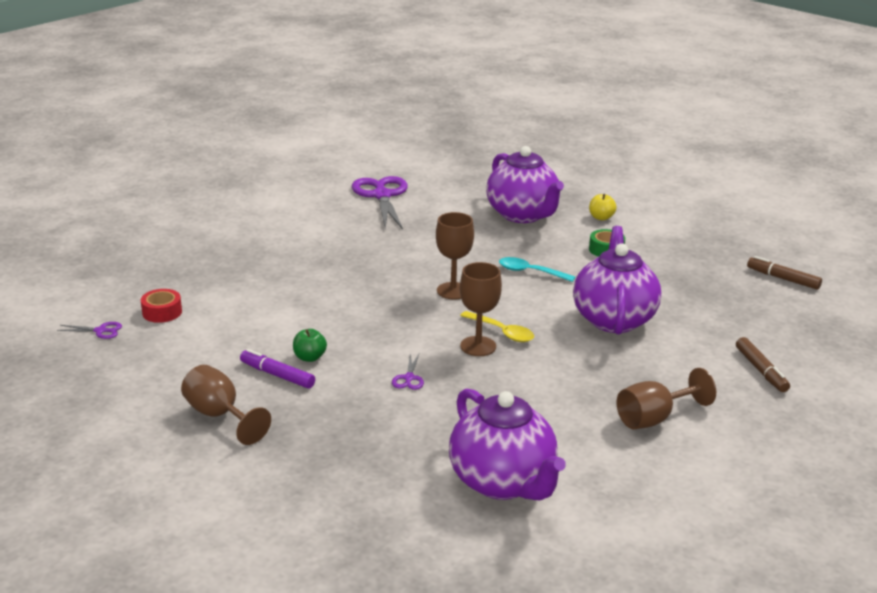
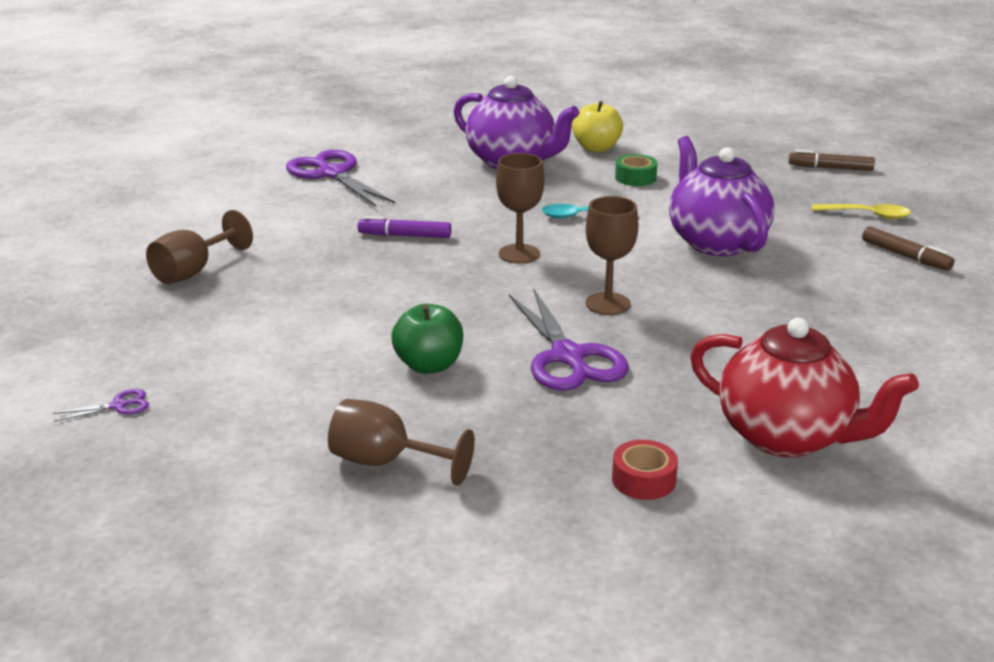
camera: 25 degrees left, 0 degrees up
red tape [141,289,182,323] -> red tape moved to [612,440,678,500]
purple marker [240,349,315,389] -> purple marker moved to [358,216,451,238]
green apple [293,329,327,362] -> green apple [391,304,463,374], size x1.58
purple scissors [392,352,424,390] -> purple scissors [509,288,629,391], size x2.34
purple teapot [449,389,566,500] -> red teapot [690,318,919,457]
yellow spoon [460,311,534,342] -> yellow spoon moved to [812,204,911,219]
yellow apple [589,194,617,220] -> yellow apple [572,101,623,152], size x1.58
brown goblet [617,368,716,429] -> brown goblet moved to [146,210,253,284]

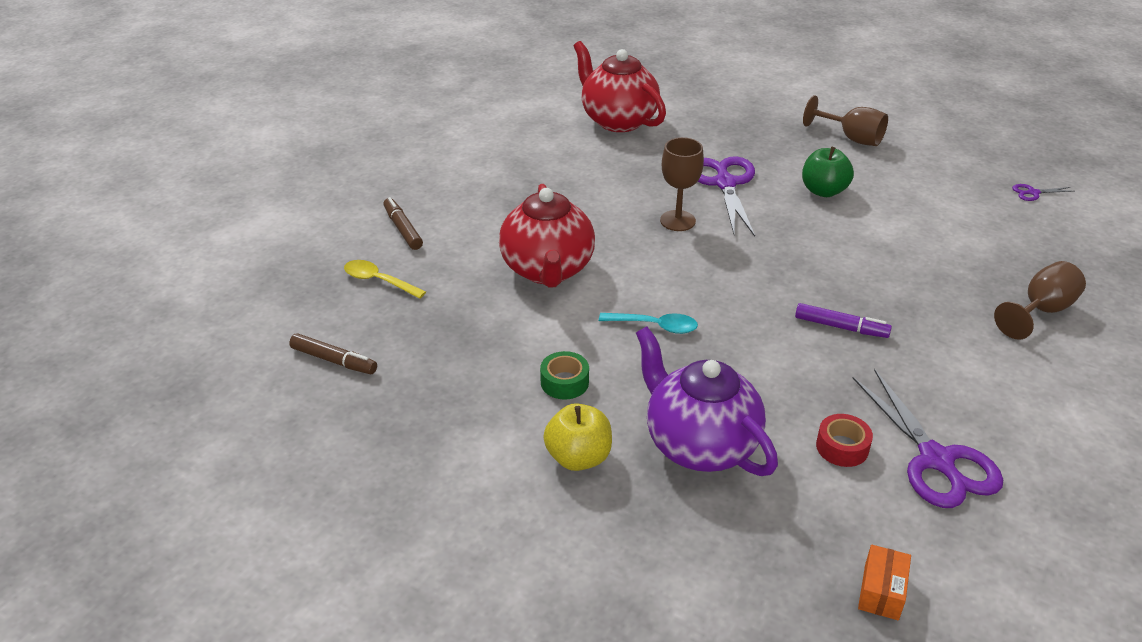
camera: 165 degrees left, 10 degrees up
brown goblet [496,153,544,264] -> none
red tape [612,440,678,500] -> red tape moved to [816,414,873,467]
purple teapot [669,136,774,256] -> red teapot [499,184,595,288]
none -> orange box [858,545,911,620]

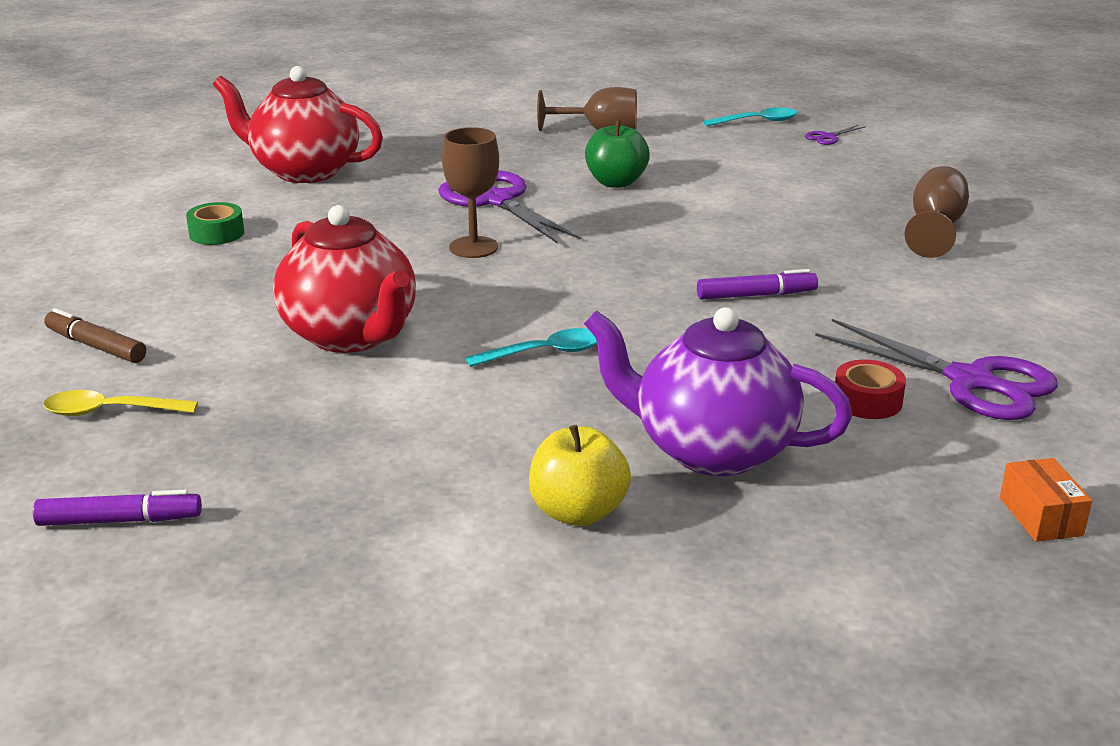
camera: 30 degrees left, 10 degrees down
brown marker [289,333,377,374] -> purple marker [33,490,202,526]
green tape [540,351,589,399] -> green tape moved to [186,202,244,245]
none -> turquoise spoon [703,107,797,126]

